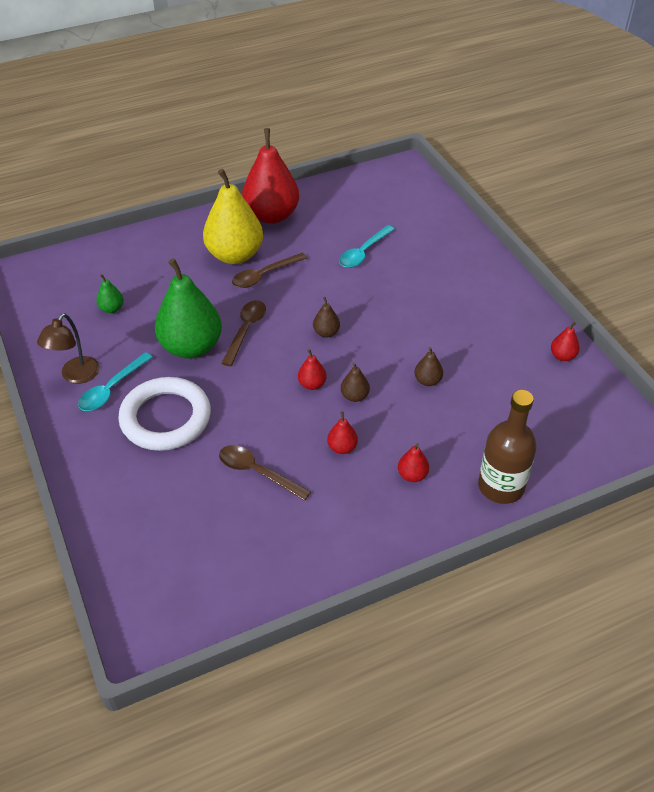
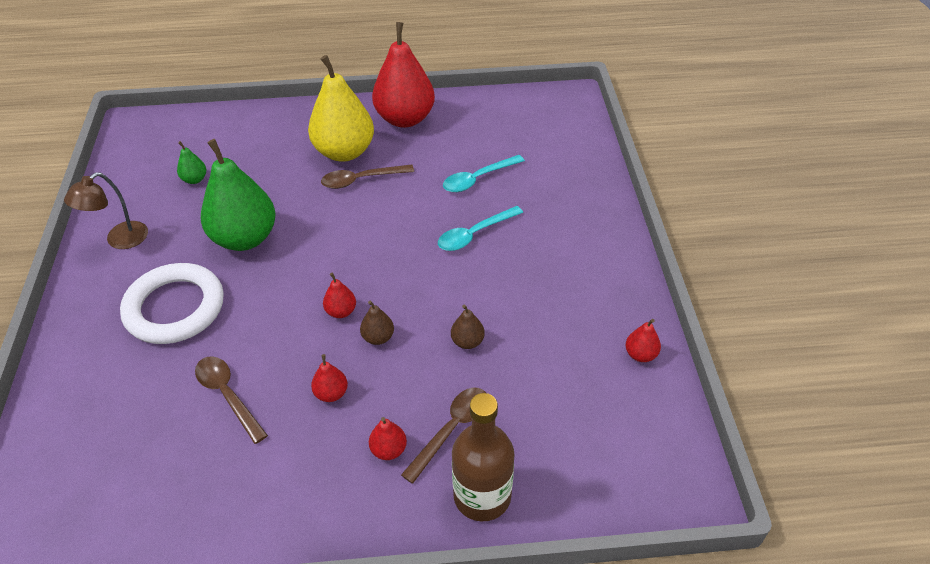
camera: 20 degrees right, 0 degrees up
turquoise spoon [78,352,153,411] -> turquoise spoon moved to [438,206,523,251]
brown spoon [221,300,266,366] -> brown spoon moved to [401,388,486,484]
brown pear [313,297,340,337] -> none

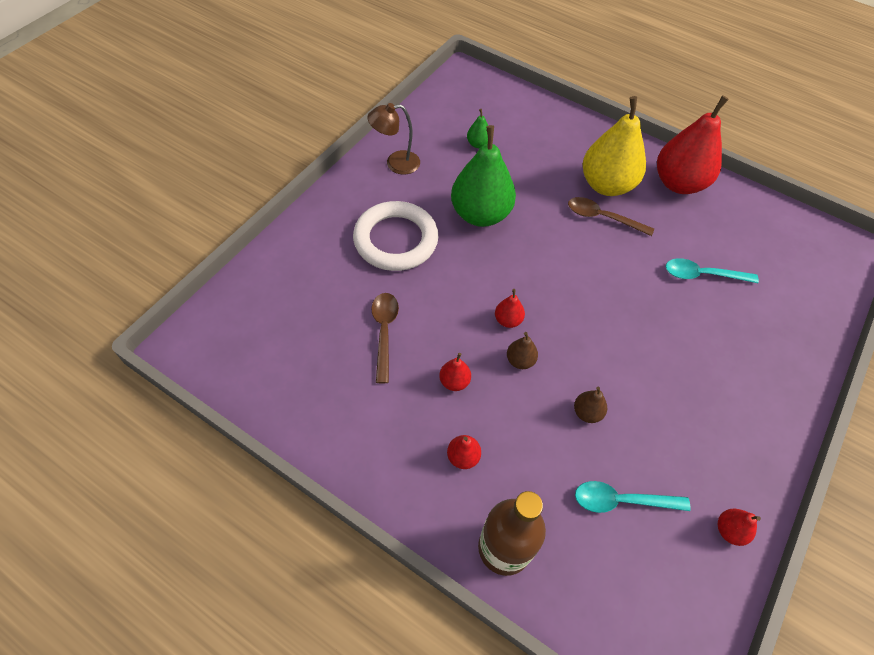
camera: 35 degrees right, 10 degrees up
brown spoon [401,388,486,484] -> none
turquoise spoon [438,206,523,251] -> turquoise spoon moved to [575,481,691,513]

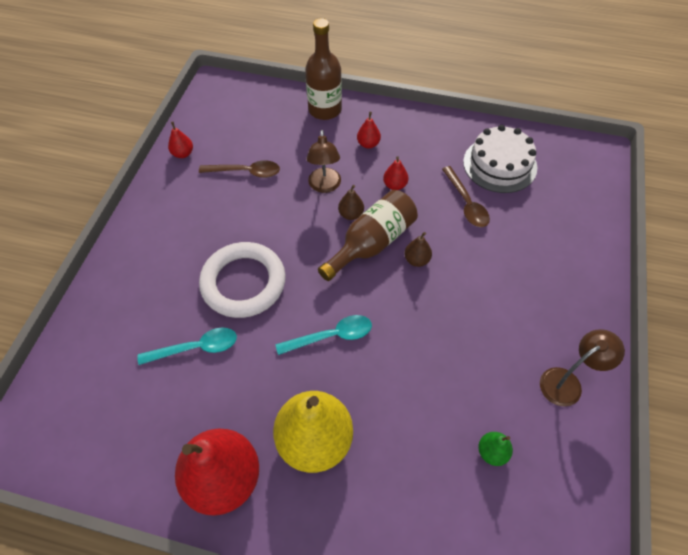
camera: 165 degrees right, 0 degrees up
white ring [353,201,438,271] -> white ring moved to [199,242,286,318]
green pear [451,125,516,227] -> none
red pear [495,289,525,328] -> brown bottle [318,190,418,281]
brown spoon [568,197,654,236] -> brown spoon moved to [199,160,280,178]
brown pear [574,387,607,423] -> brown pear moved to [404,232,432,267]
turquoise spoon [575,481,691,513] -> turquoise spoon moved to [275,315,372,355]
none -> brown lamp [306,130,341,193]
none -> white cake [463,125,537,193]

